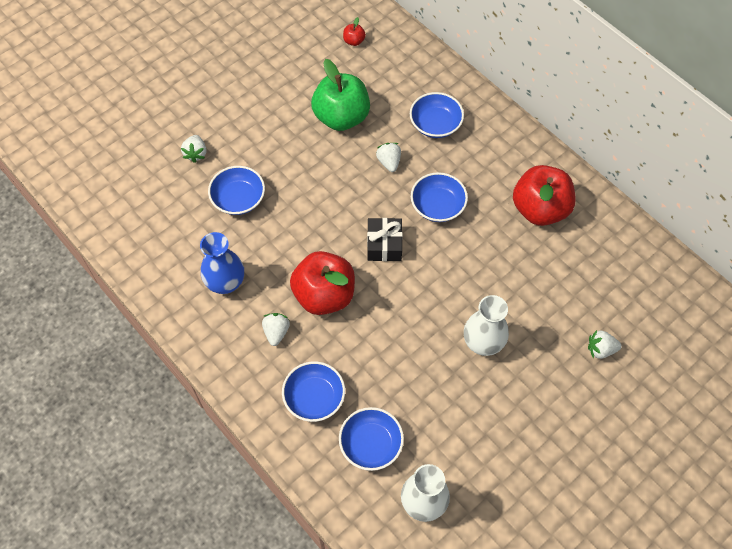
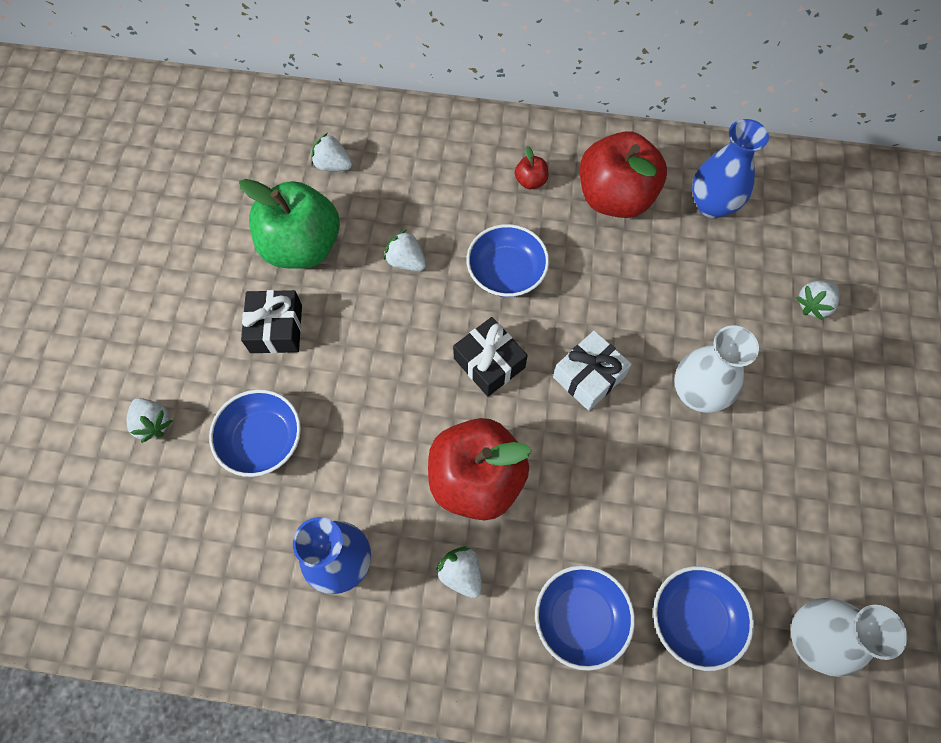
camera: 40 degrees left, 5 degrees up
red apple [343,17,366,46] -> red apple moved to [515,146,548,189]
blue bowl [410,92,464,138] -> none
none -> black gift [241,290,302,353]
none -> white strawberry [311,133,352,171]
none -> white gift [553,331,632,411]
none -> blue vase [692,119,769,218]

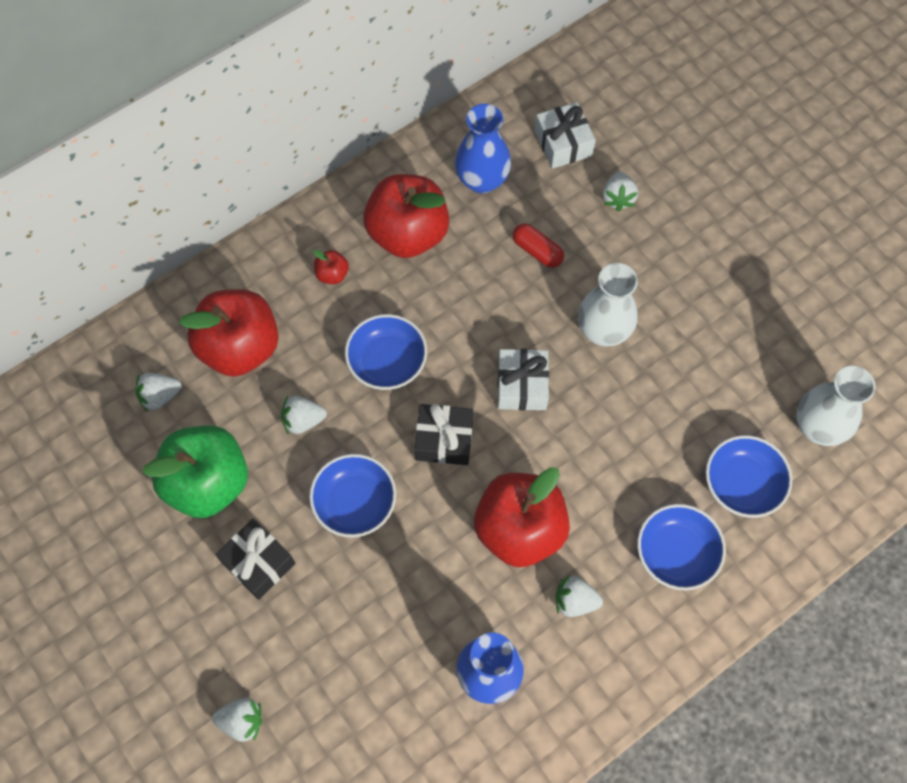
camera: 45 degrees left, 0 degrees up
blue bowl [209,389,301,477] -> blue bowl moved to [309,454,396,537]
none -> red apple [179,289,279,377]
none -> red capsule [513,223,564,268]
none -> white gift [535,102,596,169]

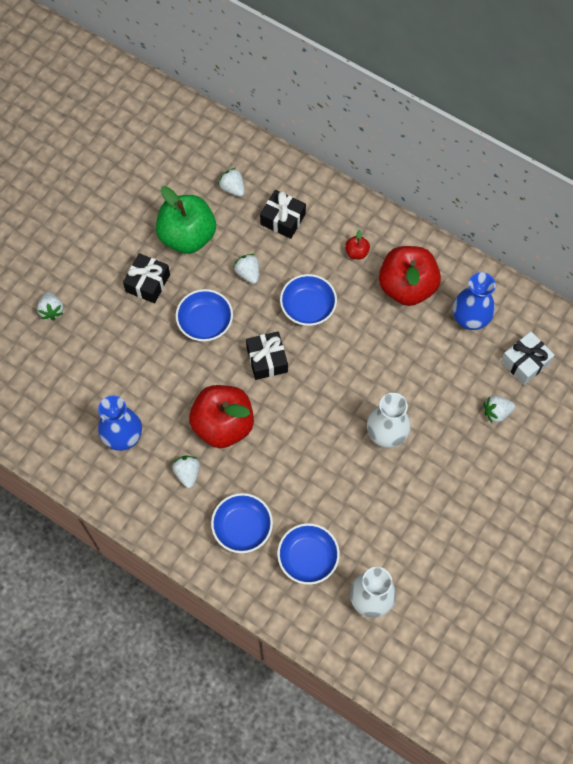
camera: 70 degrees right, 0 degrees up
red apple [179,289,279,377] -> black gift [260,190,306,239]
white gift [498,349,549,410] -> none
red capsule [513,223,564,268] -> none

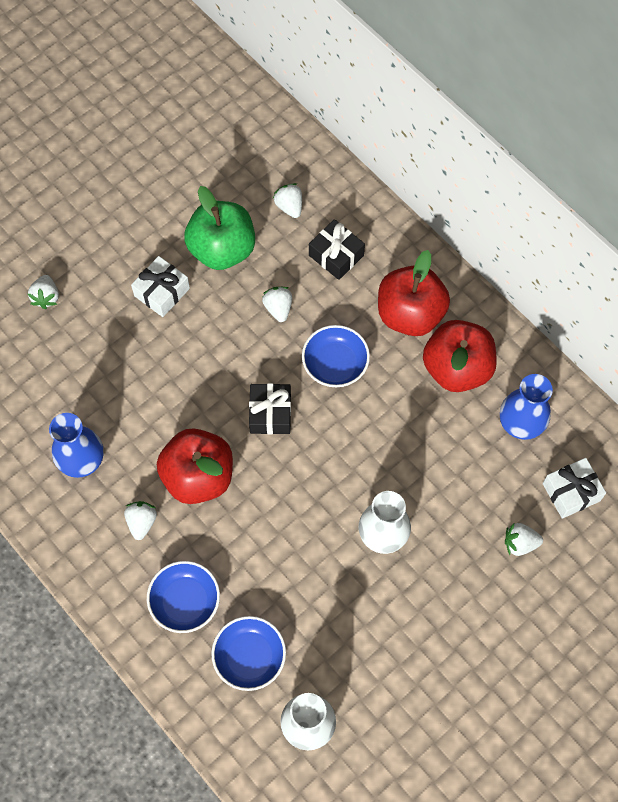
camera: 15 degrees right, 0 degrees up
black gift [123,253,170,303] -> white gift [131,256,190,317]
blue bowl [175,289,233,341] -> none
red apple [345,230,370,259] -> red apple [378,250,450,336], size x2.44

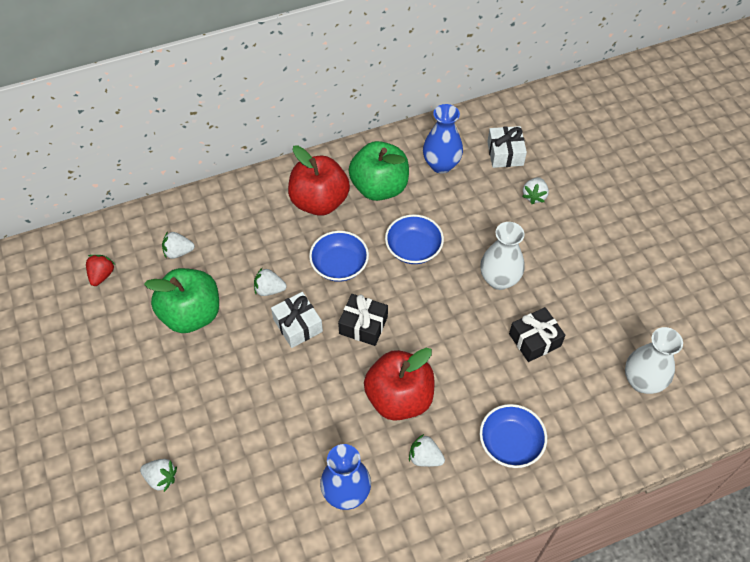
camera: 70 degrees left, 10 degrees down
white gift [131,256,190,317] -> white gift moved to [271,292,323,348]
blue bowl [211,616,286,691] -> blue bowl moved to [385,214,444,264]
black gift [309,219,365,280] -> black gift moved to [509,307,566,362]
red apple [423,320,497,392] -> green apple [349,141,409,201]
none -> red strawberry [86,255,115,286]

